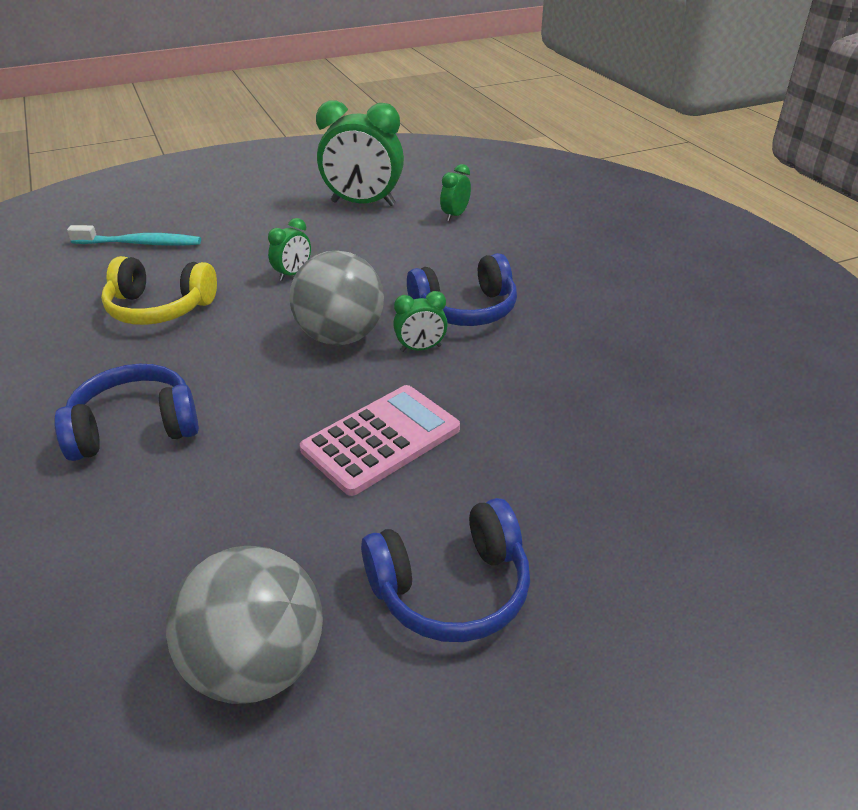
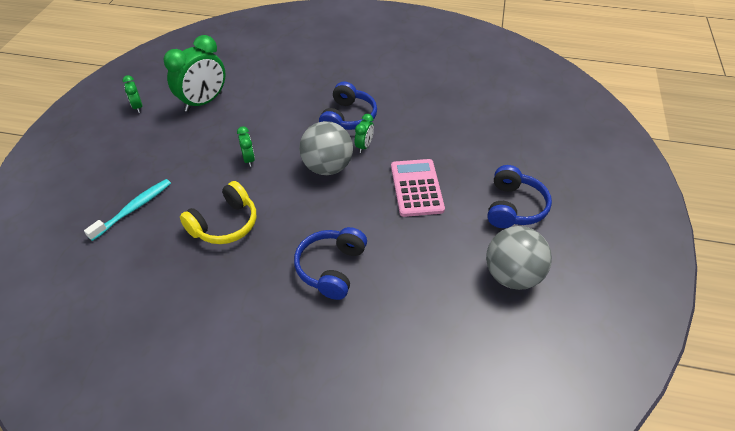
camera: 55 degrees left, 10 degrees up
green clock [440,164,471,221] -> green clock moved to [123,75,142,113]

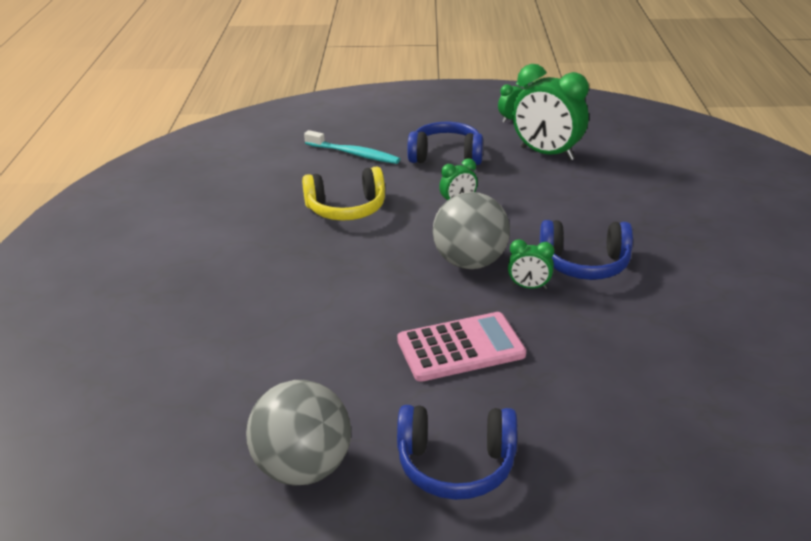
camera: 80 degrees right, 15 degrees down
yellow headphones [180,181,256,244] -> yellow headphones turned 45 degrees counterclockwise [302,167,385,221]
blue headphones [294,227,367,300] -> blue headphones moved to [407,122,483,165]

